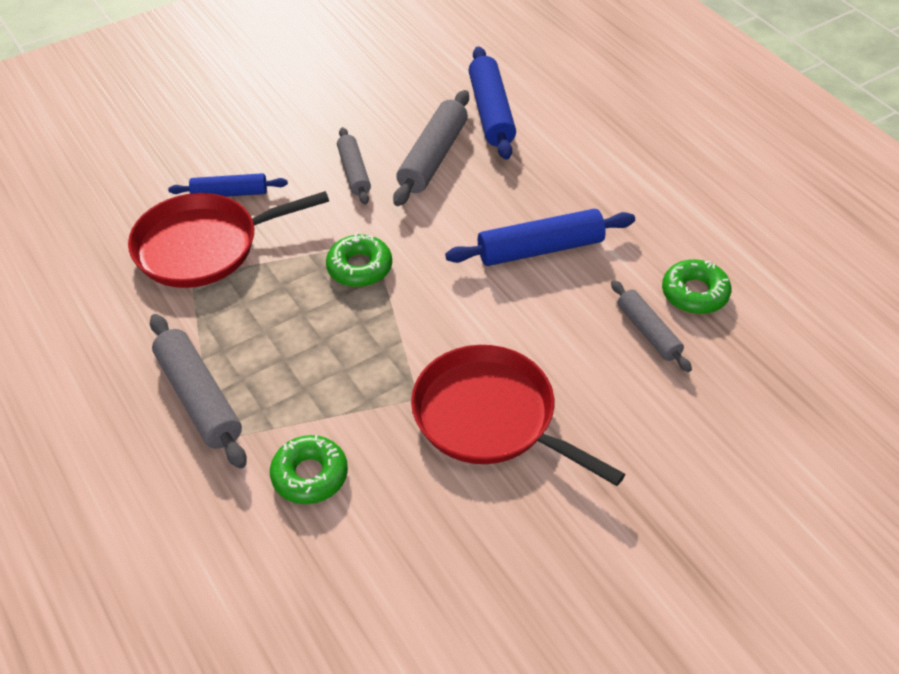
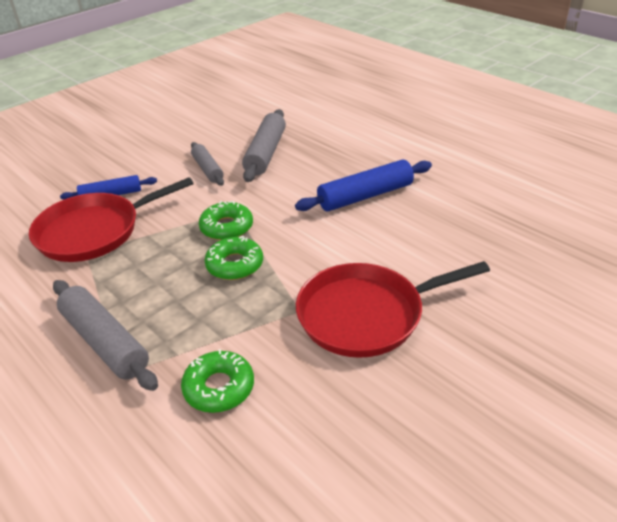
camera: 10 degrees left, 10 degrees down
red pan [411,345,625,486] -> red pan turned 45 degrees counterclockwise [296,261,490,358]
blue rolling pin [469,46,516,160] -> none
grey rolling pin [611,280,692,372] -> none
green donut [662,259,731,314] -> green donut moved to [204,236,263,280]

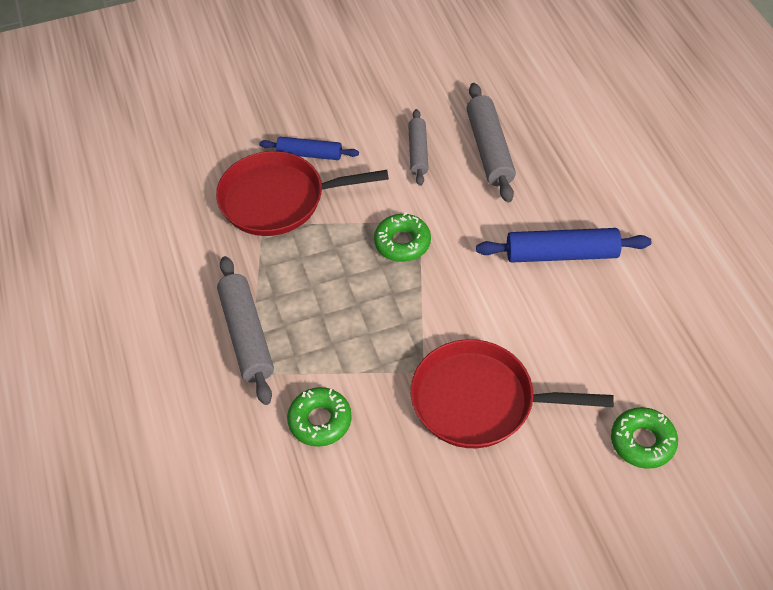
camera: 25 degrees right, 15 degrees up
green donut [204,236,263,280] -> green donut moved to [611,407,678,469]
grey rolling pin [242,109,286,182] -> grey rolling pin turned 45 degrees counterclockwise [466,83,516,202]

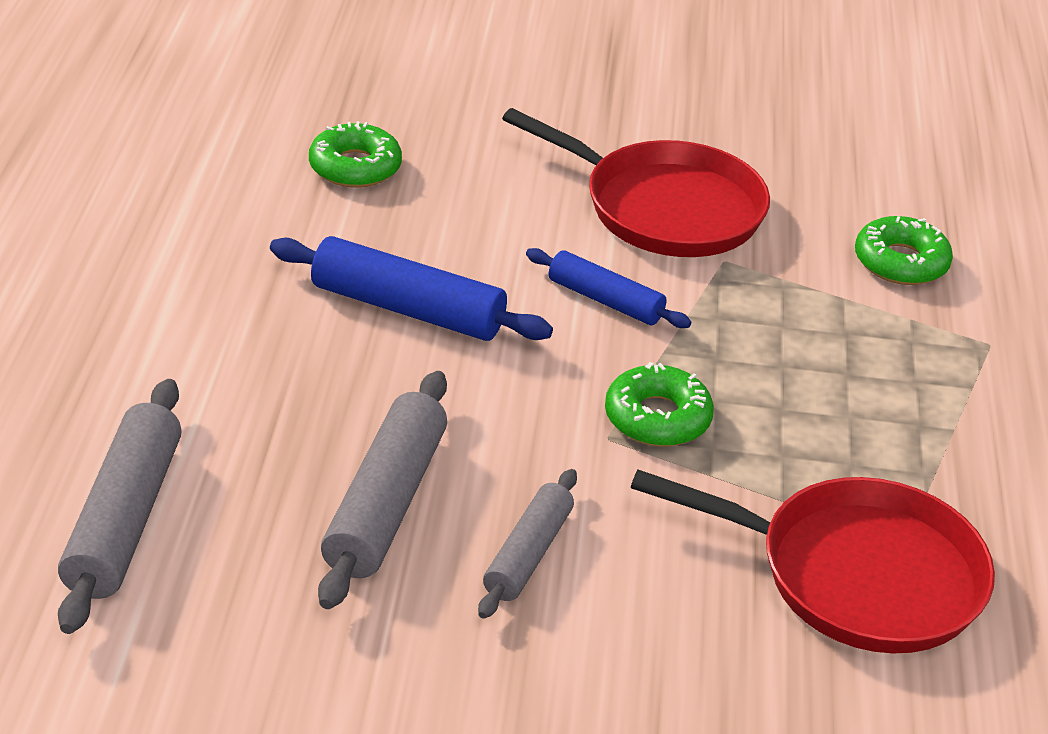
camera: 160 degrees left, 15 degrees down
grey rolling pin [217,256,274,405] -> grey rolling pin moved to [58,379,182,634]
blue rolling pin [259,137,359,160] -> blue rolling pin moved to [526,248,691,328]
green donut [611,407,678,469] -> green donut moved to [309,121,402,188]

